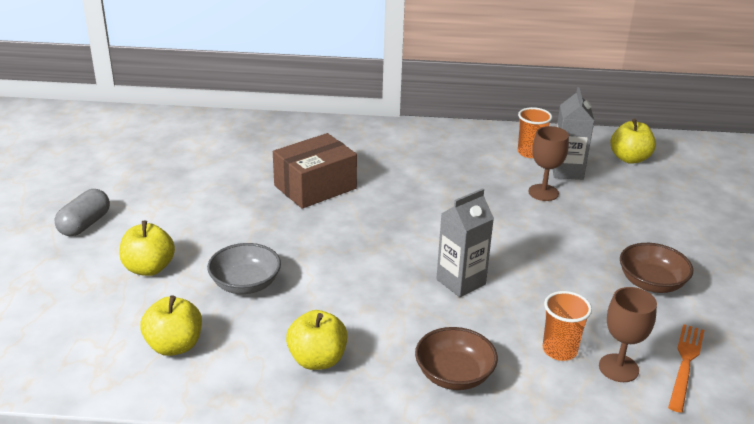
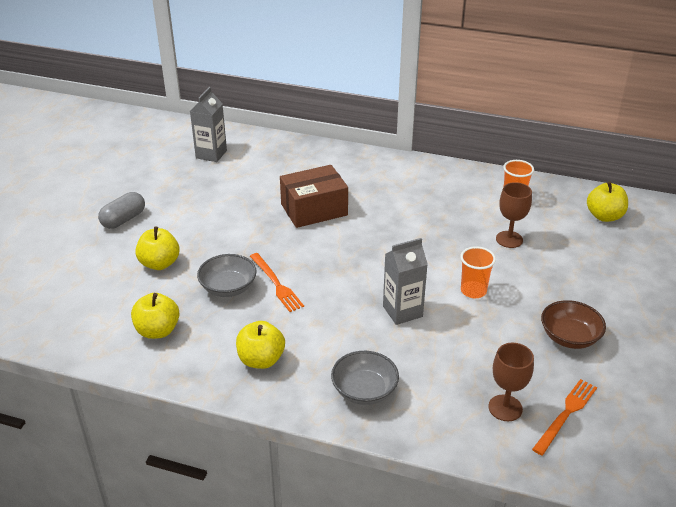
camera: 15 degrees right, 5 degrees up
brown bowl [415,327,498,390] -> grey bowl [331,351,399,405]
orange cup [543,291,592,361] -> orange cup moved to [460,246,496,298]
grey carton [552,87,594,180] -> grey carton moved to [190,87,227,162]
none -> orange fork [250,253,304,312]

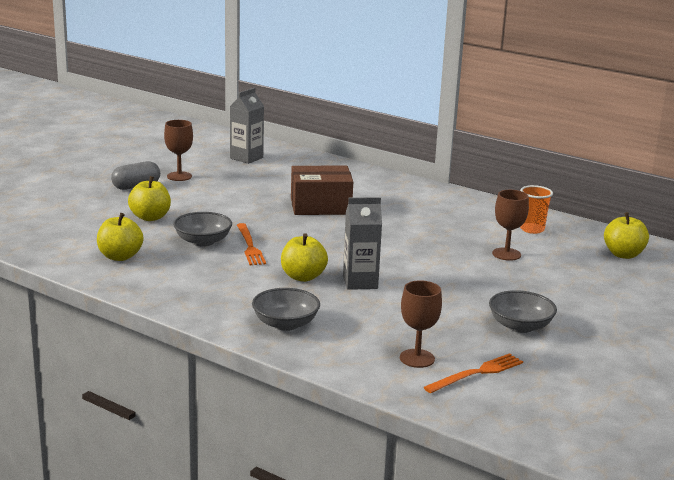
camera: 15 degrees right, 15 degrees down
yellow apple [236,321,285,369] -> yellow apple moved to [281,233,328,282]
orange cup [460,246,496,298] -> none
brown bowl [541,300,606,349] -> grey bowl [489,290,557,333]
none -> brown goblet [164,120,193,181]

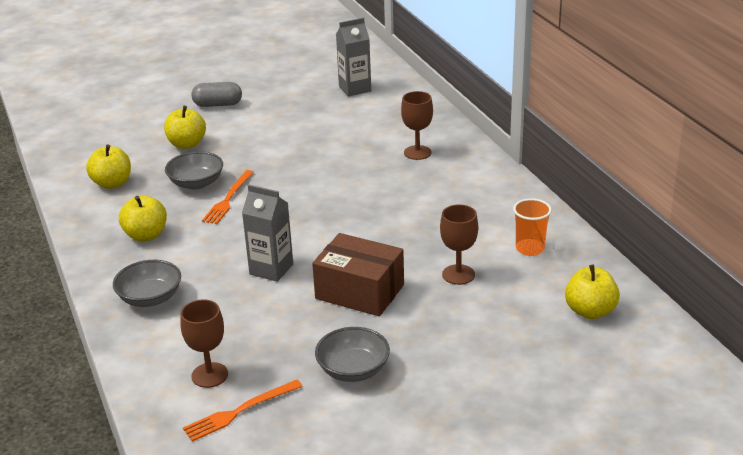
camera: 35 degrees right, 10 degrees up
brown goblet [164,120,193,181] -> brown goblet moved to [401,91,433,160]
yellow apple [281,233,328,282] -> yellow apple moved to [119,196,167,242]
brown box [291,166,353,215] -> brown box moved to [312,233,404,316]
orange fork [423,353,523,393] -> orange fork turned 150 degrees clockwise [183,380,303,442]

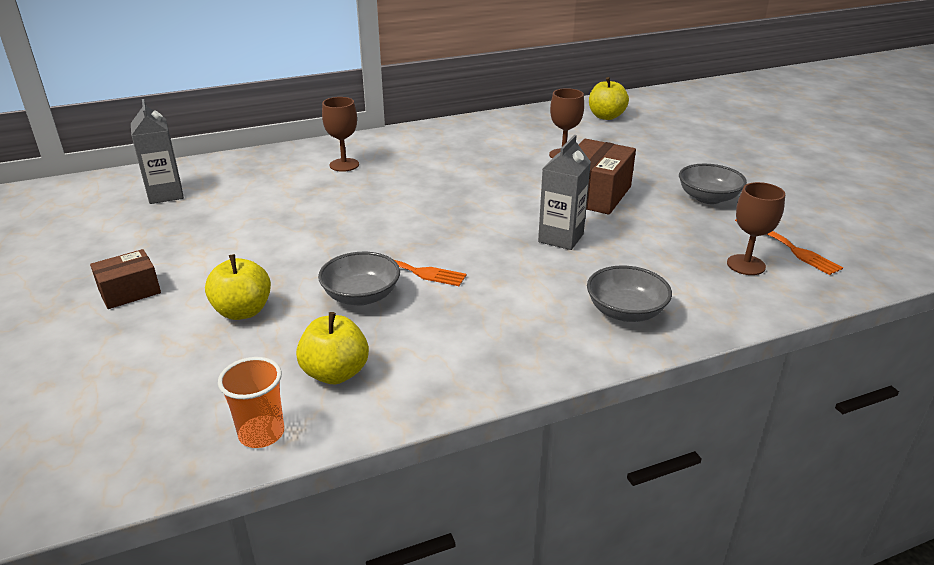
camera: 90 degrees left, 0 degrees up
yellow apple [119,196,167,242] -> none
grey capsule [191,82,242,107] -> brown box [90,249,161,309]
orange cup [513,198,552,256] -> orange cup moved to [218,357,284,448]

